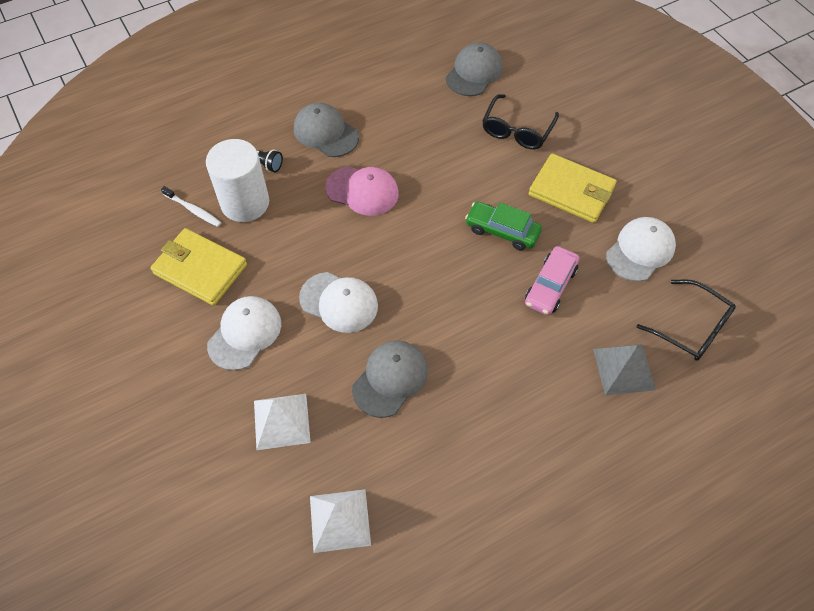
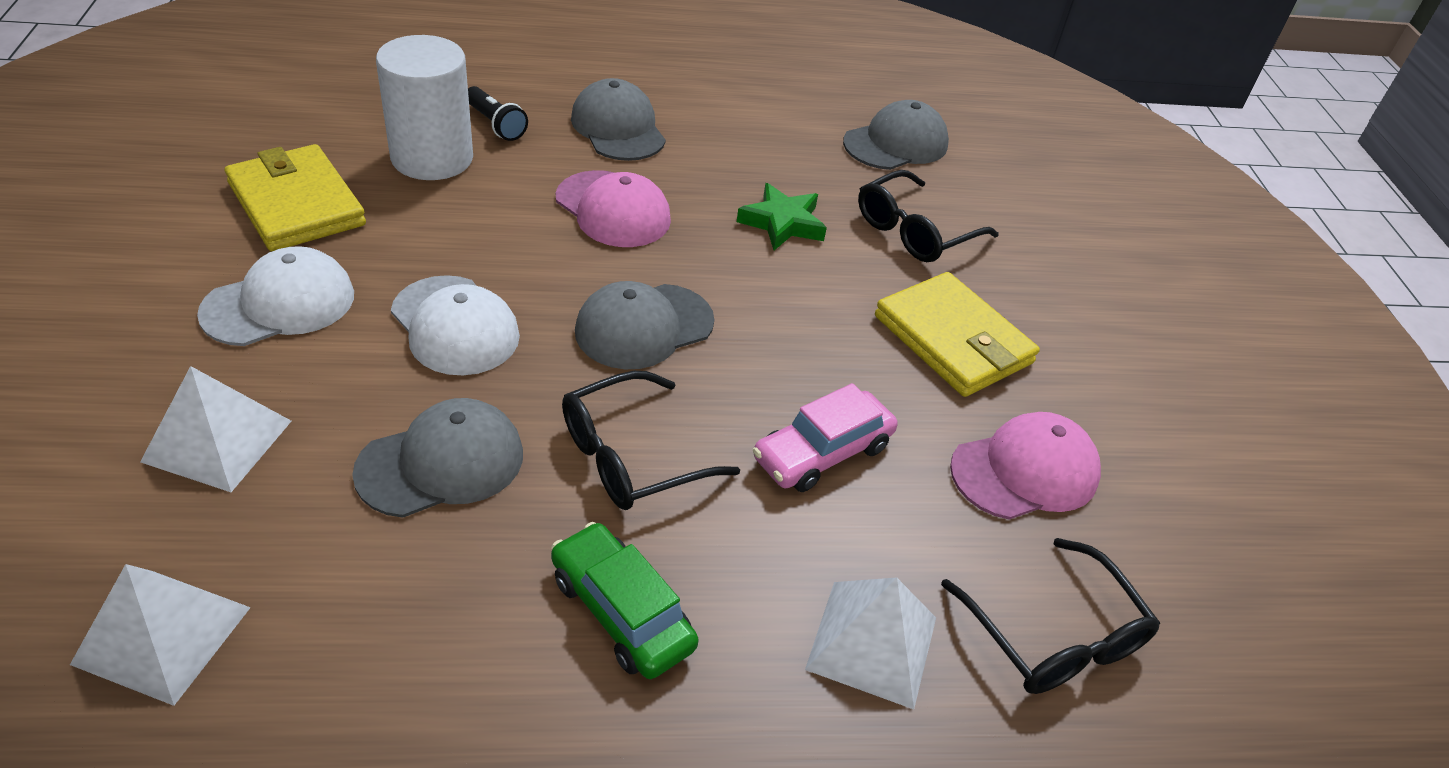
camera: 20 degrees right, 15 degrees down
white toothbrush [161,186,221,227] -> none
green car [465,202,542,250] -> green car moved to [551,522,699,679]
grey pyramid [593,344,656,396] -> white pyramid [805,577,936,709]
white cap [606,217,676,282] -> pink cap [950,412,1101,520]
none -> black glasses [562,371,740,510]
none -> grey cap [575,281,714,369]
none -> green star [737,183,827,250]

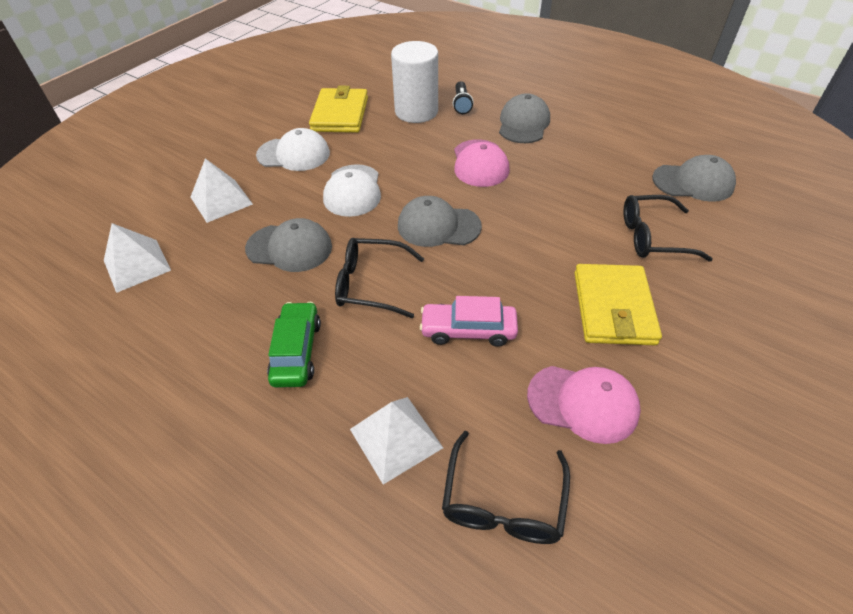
camera: 45 degrees right, 5 degrees up
green star [737,183,827,250] -> none

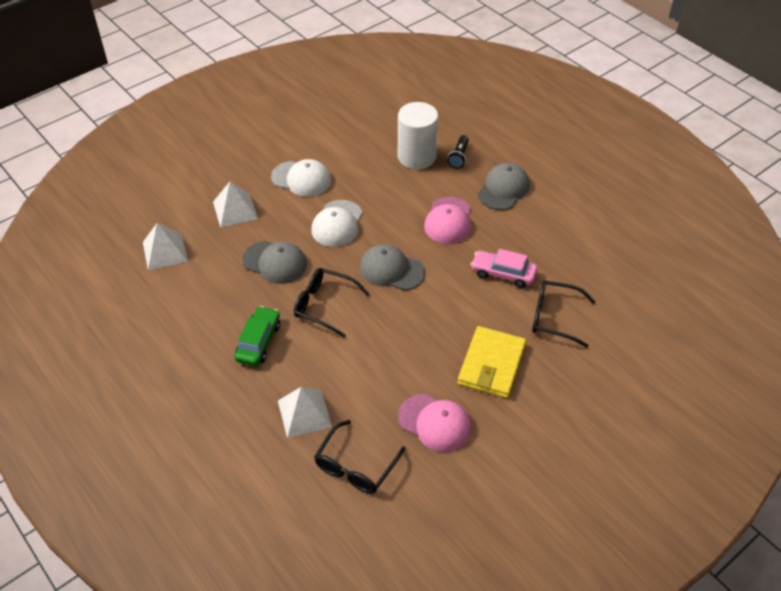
camera: 15 degrees right, 0 degrees up
yellow wallet [309,86,368,133] -> none
pink car [420,296,518,347] -> pink car moved to [471,249,538,288]
grey cap [652,155,736,202] -> none

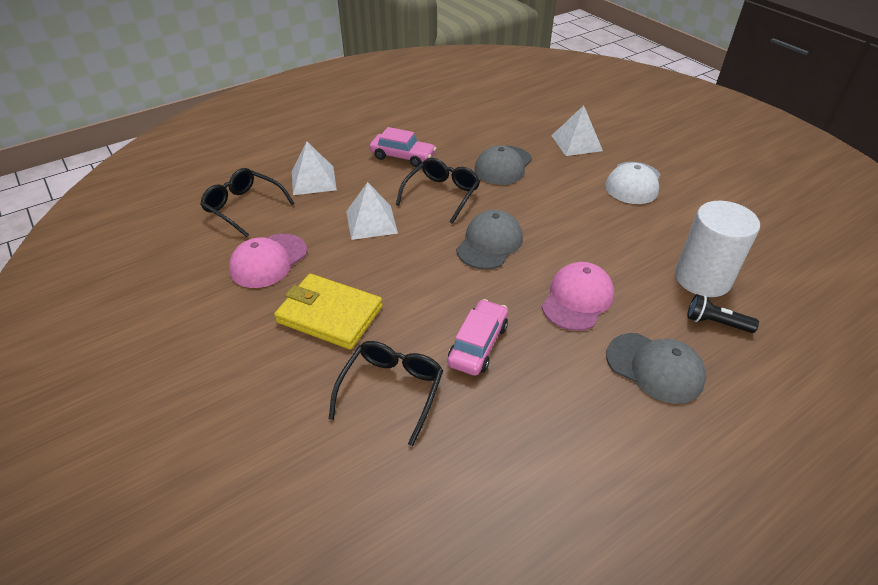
camera: 95 degrees right, 5 degrees down
white pyramid [143,223,188,270] -> white pyramid moved to [346,182,398,240]
green car [235,306,280,366] -> pink car [370,127,436,167]
white cap [311,200,362,247] -> none
pink cap [424,197,471,244] -> pink cap turned 105 degrees clockwise [542,262,614,331]

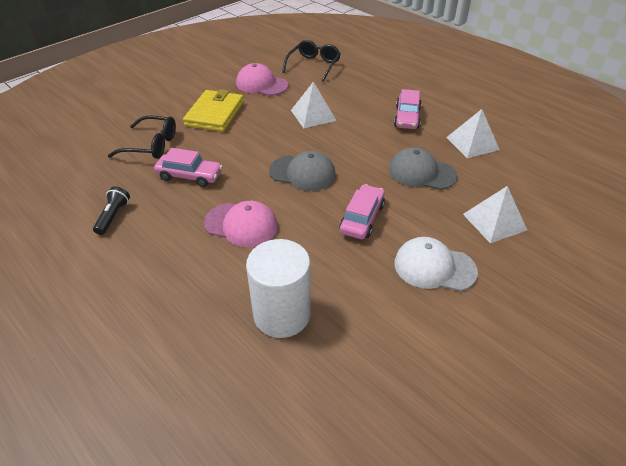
camera: 80 degrees right, 0 degrees up
white pyramid [292,142,337,195] -> white pyramid moved to [446,109,500,158]
black glasses [396,158,480,224] -> none
grey cap [606,333,706,404] -> none
black flashlight [687,294,759,333] -> black flashlight moved to [93,186,130,235]
none -> pink car [340,184,385,239]

